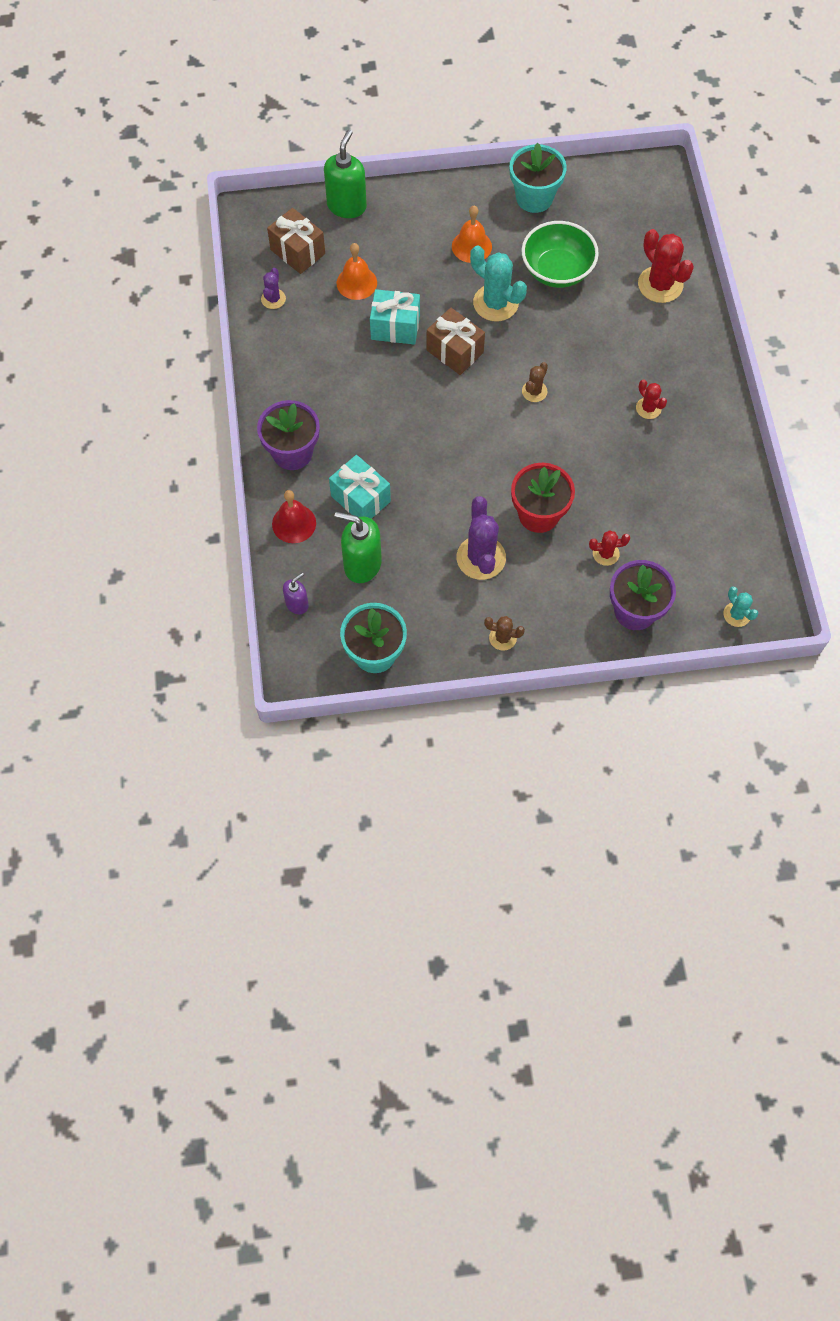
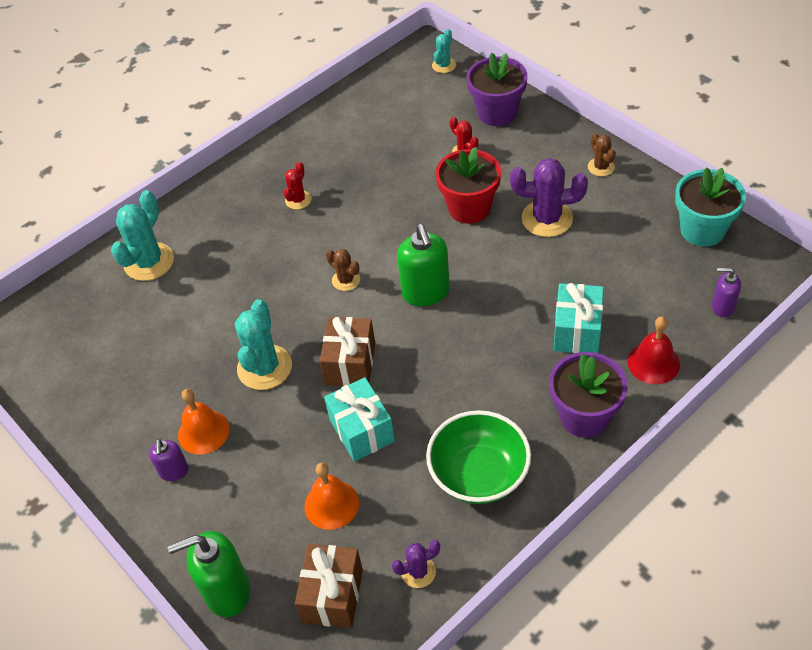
camera: 120 degrees left, 15 degrees down
green soap dispenser [335,512,382,583] -> green soap dispenser moved to [397,224,450,306]
purple cactus [457,496,506,580] -> purple cactus turned 45 degrees clockwise [510,158,588,237]
turquoise flower pot [509,143,567,213] -> none
green bowl [521,221,599,288] -> green bowl moved to [426,410,531,504]
brown cactus [522,362,548,402] -> brown cactus turned 45 degrees clockwise [326,249,360,291]
red cactus [638,229,694,303] -> turquoise cactus [111,190,174,281]
none -> purple soap dispenser [149,439,189,481]

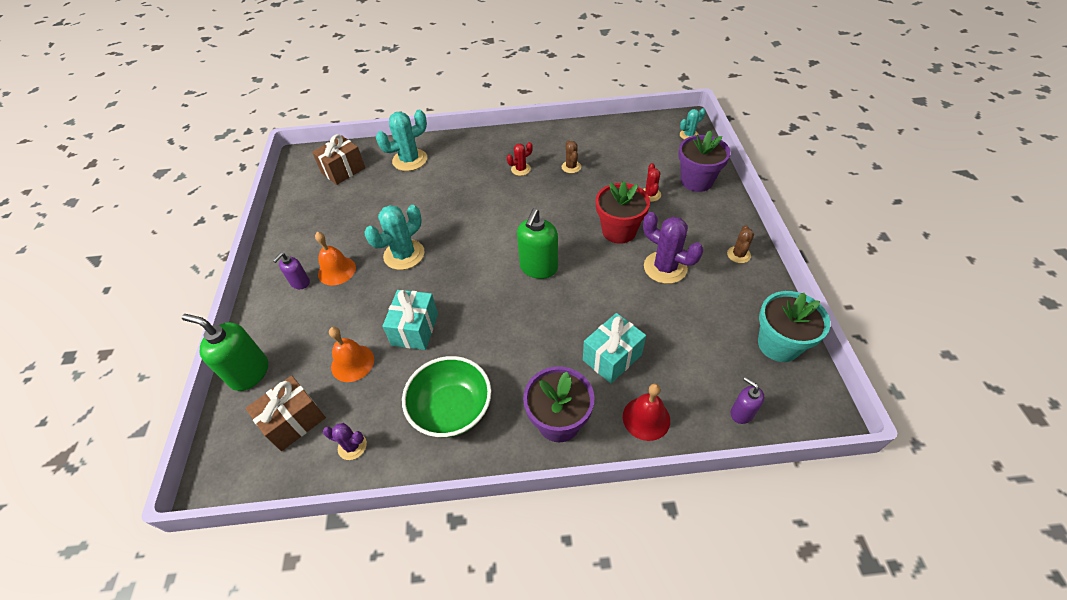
camera: 35 degrees right, 0 degrees up
brown gift [320,317,375,386] -> brown gift moved to [312,134,365,185]
brown cactus [326,249,360,291] -> brown cactus moved to [562,140,581,173]

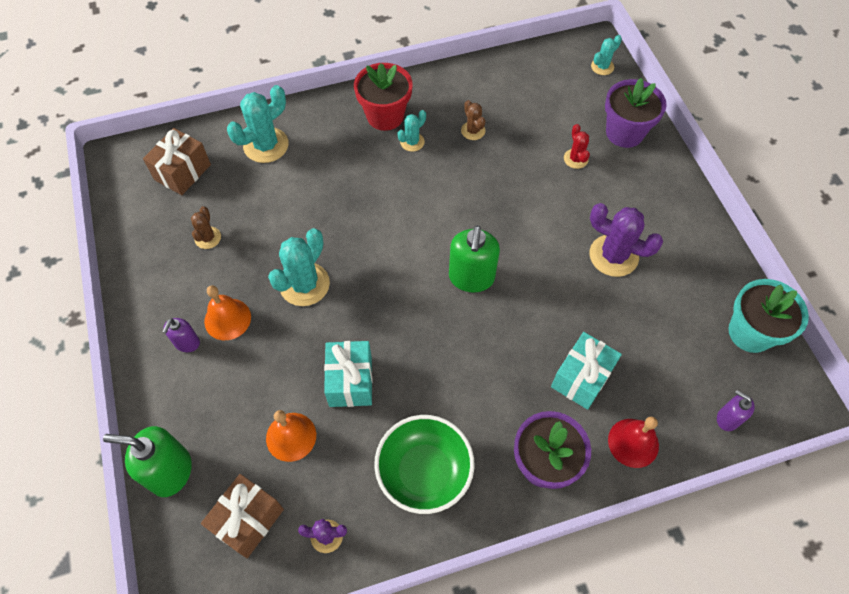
camera: 15 degrees left, 10 degrees up
red cactus [507,142,533,176] -> turquoise cactus [398,110,426,152]
red flower pot [595,181,650,244] -> red flower pot moved to [354,63,413,131]
brown cactus [727,225,754,263] -> brown cactus moved to [191,206,221,249]

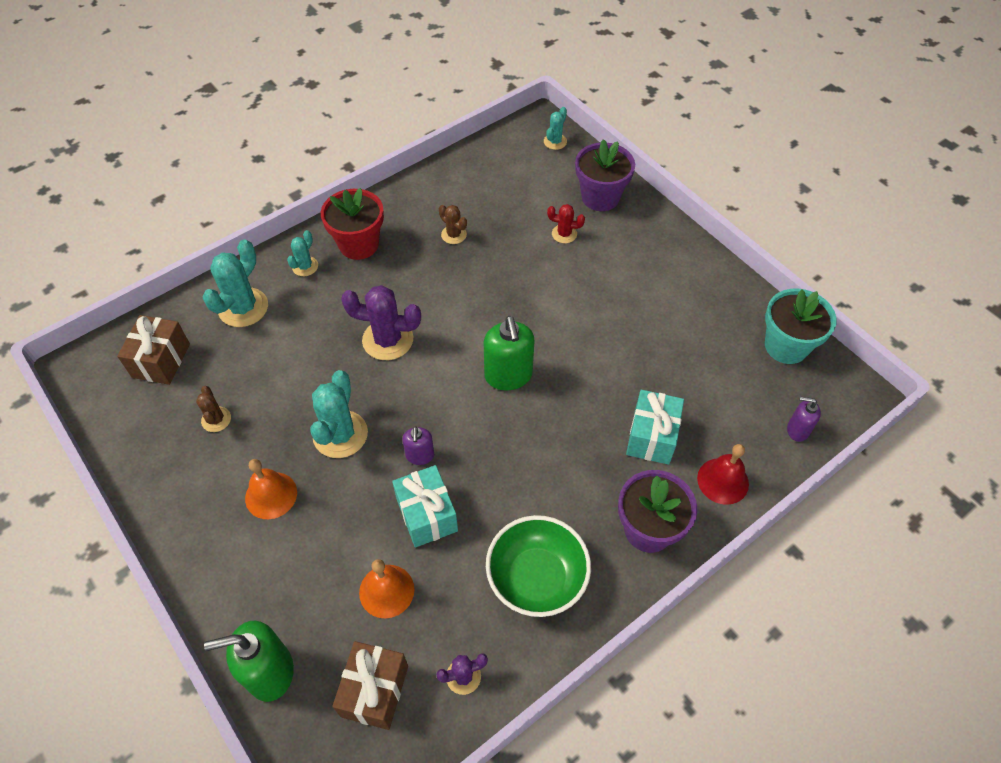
camera: 20 degrees left, 5 degrees down
purple soap dispenser [163,318,200,352] -> purple soap dispenser moved to [402,426,434,465]
turquoise cactus [398,110,426,152] -> turquoise cactus moved to [287,230,318,276]
red cactus [564,124,590,169] -> red cactus turned 45 degrees counterclockwise [547,204,585,243]
purple cactus [590,203,663,277] -> purple cactus moved to [341,285,421,360]

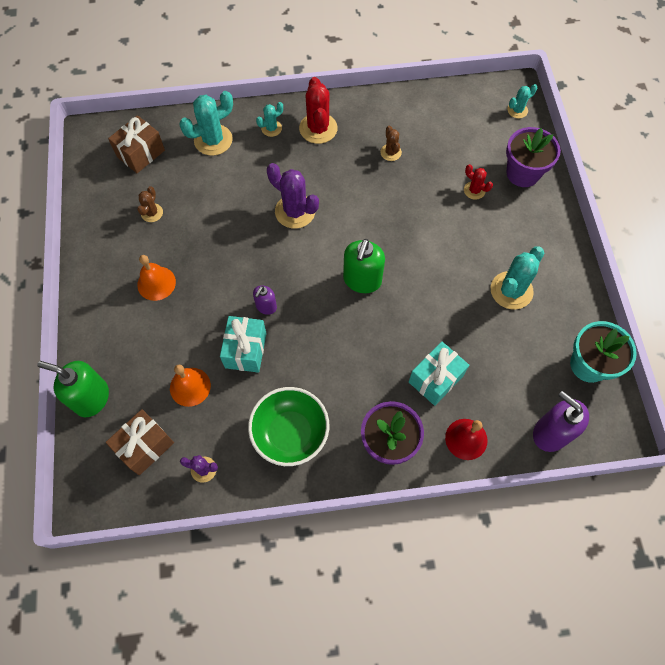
camera: 30 degrees right, 10 degrees up
turquoise cactus [310,370,368,458] -> turquoise cactus moved to [491,247,544,310]
red flower pot [321,188,384,260] -> red cactus [299,77,338,144]
purple soap dispenser [787,397,821,442] -> purple soap dispenser [533,391,589,452], size x1.79

